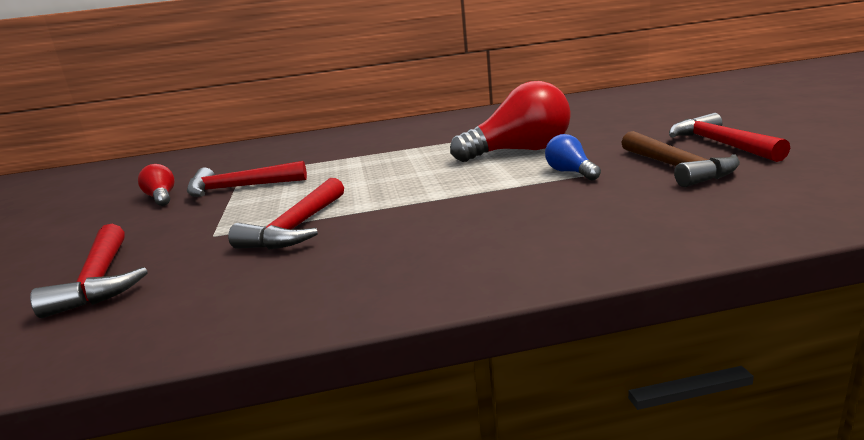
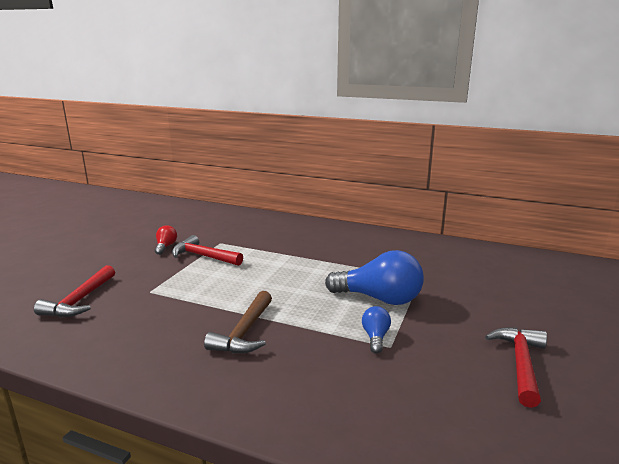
camera: 30 degrees right, 0 degrees up
red hammer [228,178,344,250] -> none
red light bulb [450,81,571,162] -> blue light bulb [325,250,424,305]
brown hammer [621,131,740,187] -> brown hammer moved to [204,291,272,353]

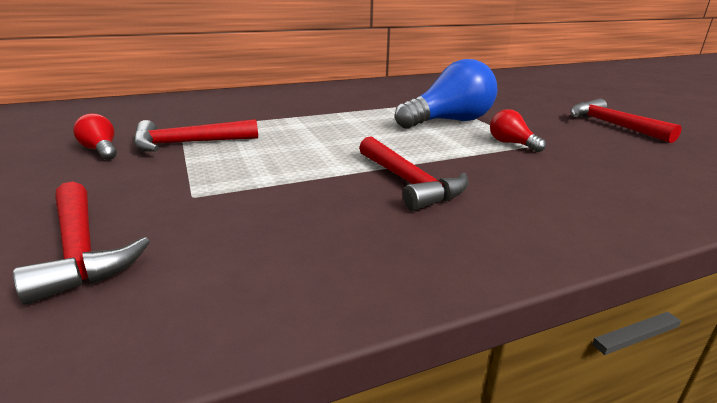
camera: 45 degrees left, 5 degrees up
brown hammer [204,291,272,353] -> red hammer [359,136,469,211]
blue light bulb [362,306,391,353] -> red light bulb [490,109,546,152]

